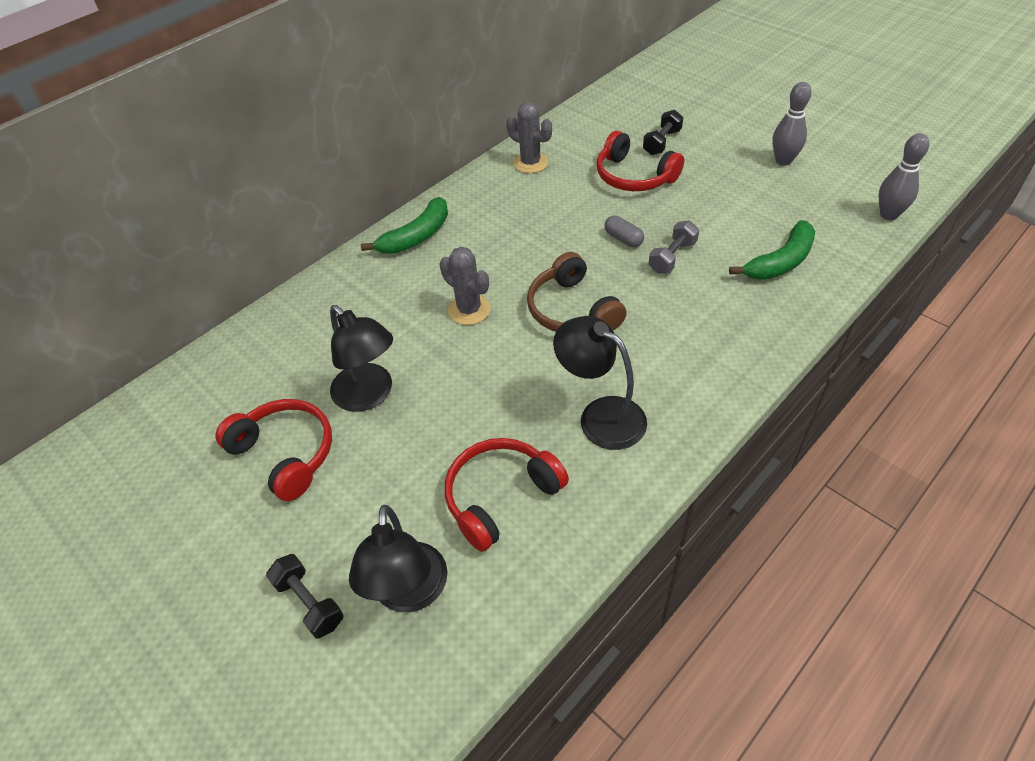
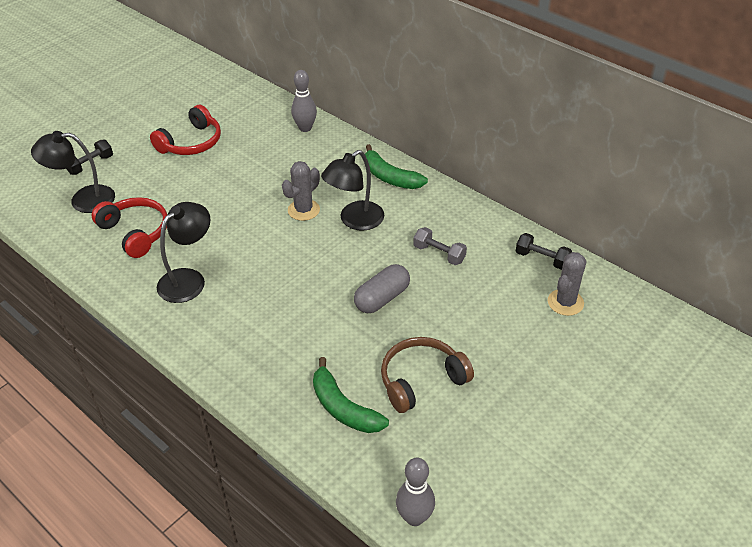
camera: 85 degrees right, 5 degrees down
black lamp [330,305,393,412] -> black lamp moved to [321,150,384,231]
grey cactus [506,102,552,173] -> grey cactus moved to [548,252,586,316]
brown headphones [527,252,627,332] -> brown headphones moved to [381,337,474,413]
red headphones [597,131,684,191] -> none
grey capsule [605,215,644,247] -> grey capsule [354,264,410,313], size x1.62
black dumbbell [643,110,683,155] -> black dumbbell moved to [516,233,572,270]
grey dumbbell [649,220,699,274] -> grey dumbbell moved to [413,227,467,265]
grey bowling pin [772,82,811,166] -> grey bowling pin moved to [291,70,317,132]

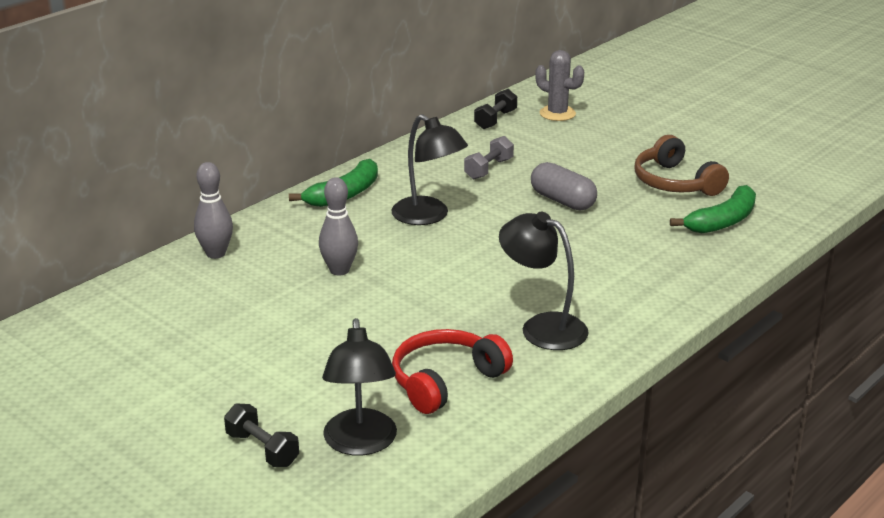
camera: 90 degrees left, 15 degrees down
red headphones [150,105,221,155] -> none
grey cactus [282,161,320,221] -> none
grey bowling pin [396,458,435,526] -> grey bowling pin moved to [319,177,358,275]

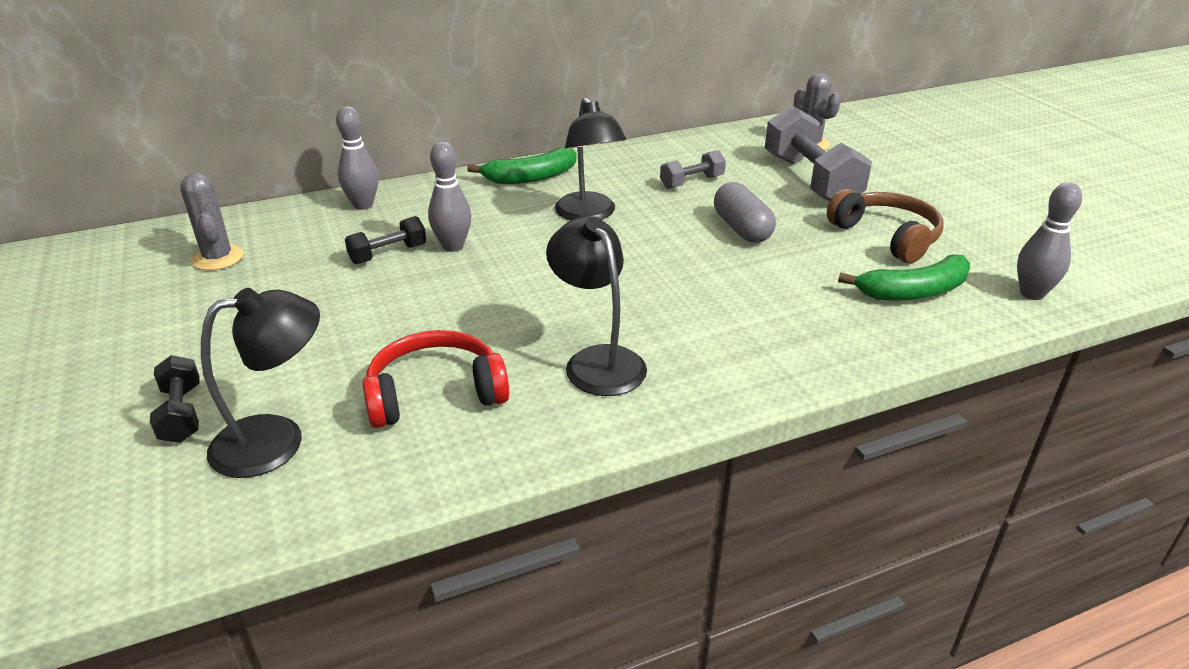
camera: 25 degrees right, 5 degrees up
black lamp [322,318,397,456] -> black lamp turned 135 degrees counterclockwise [201,288,320,478]
black dumbbell [474,89,517,129] -> black dumbbell moved to [345,216,426,264]
brown headphones [634,135,729,196] -> brown headphones turned 150 degrees clockwise [827,189,944,263]
none -> grey cactus [180,173,244,271]
none -> grey dumbbell [765,105,872,201]
none -> grey bowling pin [1017,182,1082,300]

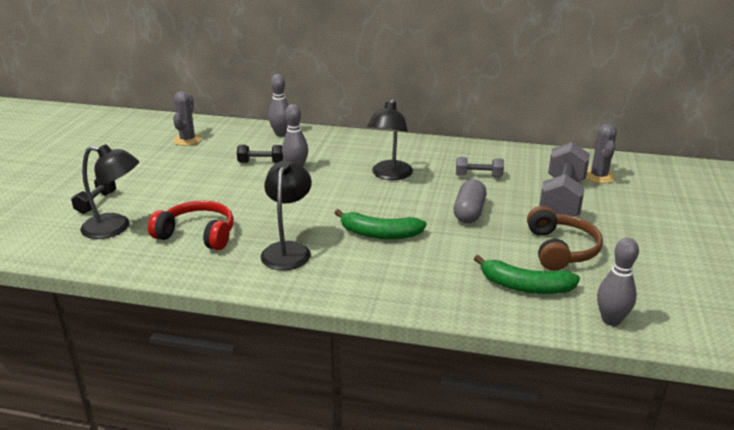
camera: 35 degrees right, 5 degrees down
green banana [467,147,577,184] -> green banana moved to [335,209,427,239]

